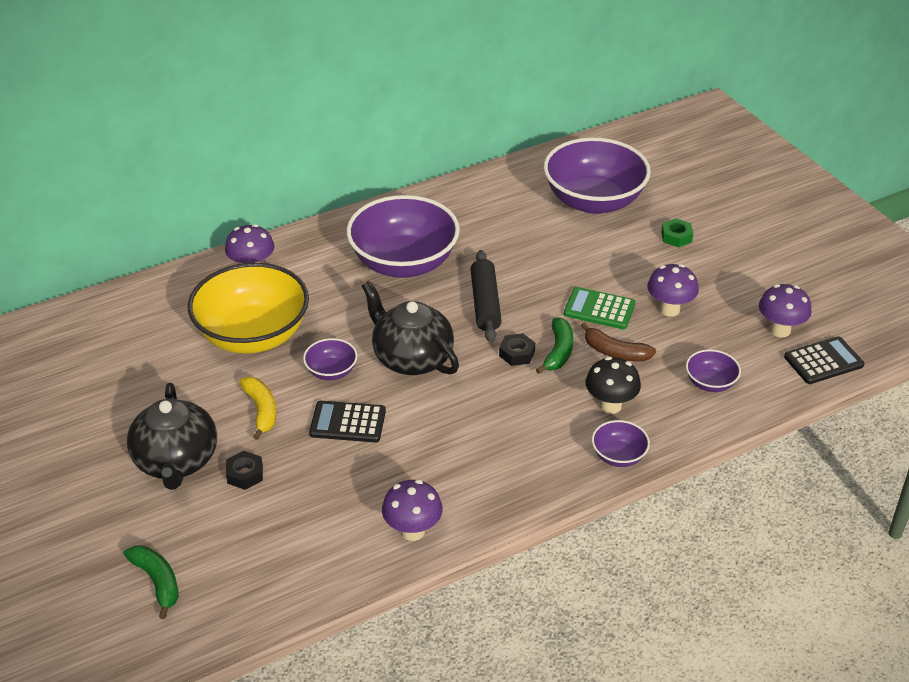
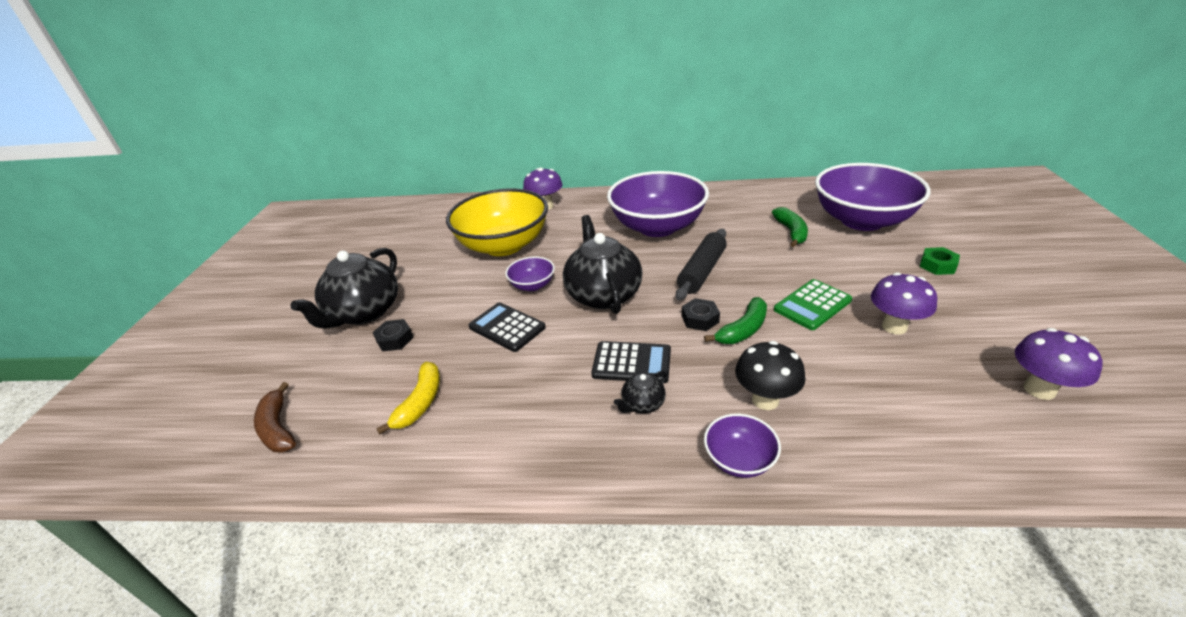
camera: 35 degrees right, 5 degrees down
green banana [124,545,179,619] -> green banana moved to [772,207,808,247]
yellow banana [239,377,276,440] -> yellow banana moved to [376,362,440,435]
purple mushroom [382,480,443,541] -> none
green calculator [564,287,636,329] -> green calculator turned 90 degrees counterclockwise [774,279,852,330]
brown banana [581,322,656,361] -> brown banana moved to [254,382,296,452]
purple bowl [686,349,741,392] -> none
black calculator [784,336,864,384] -> black calculator moved to [591,341,671,383]
none -> black teapot [614,371,667,414]

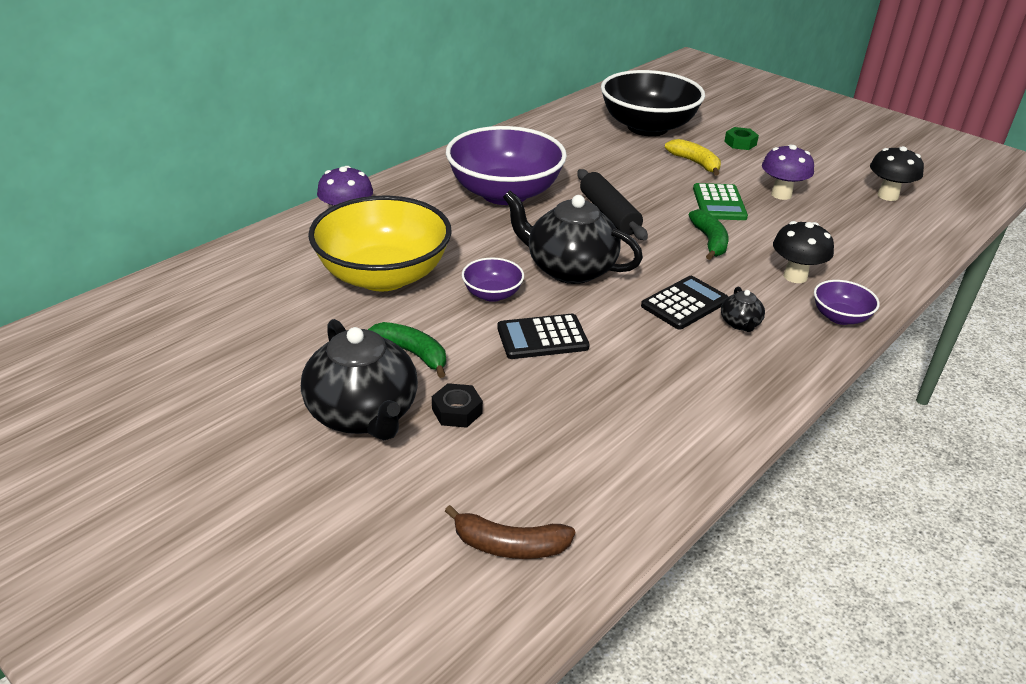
camera: 55 degrees left, 0 degrees up
yellow banana [376,362,440,435] -> yellow banana moved to [665,139,721,176]
black nut [682,298,720,331] -> none
green banana [772,207,808,247] -> green banana moved to [368,322,446,378]
purple bowl [815,163,931,231] -> black bowl [601,70,705,136]
purple mushroom [1015,328,1103,400] -> black mushroom [870,146,924,201]

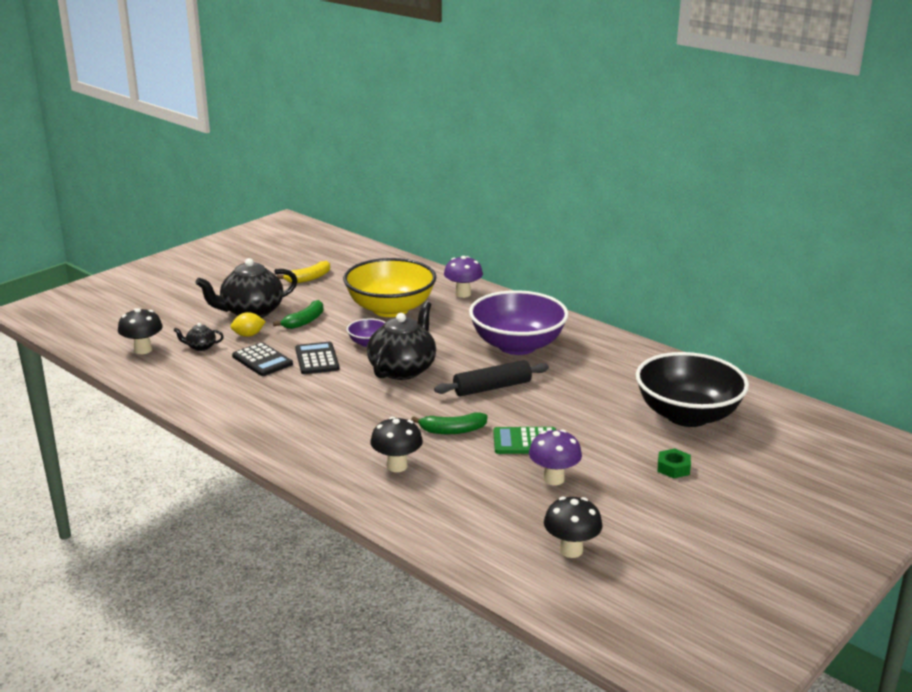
camera: 90 degrees right, 10 degrees down
black nut [432,383,483,428] -> yellow lemon [231,312,266,337]
brown banana [445,505,575,559] -> black mushroom [118,308,163,354]
black calculator [641,276,729,330] -> black calculator moved to [232,342,293,376]
yellow banana [665,139,721,176] -> yellow banana moved to [277,261,330,283]
black teapot [721,287,765,332] -> black teapot moved to [174,323,224,351]
purple bowl [814,280,880,325] -> none

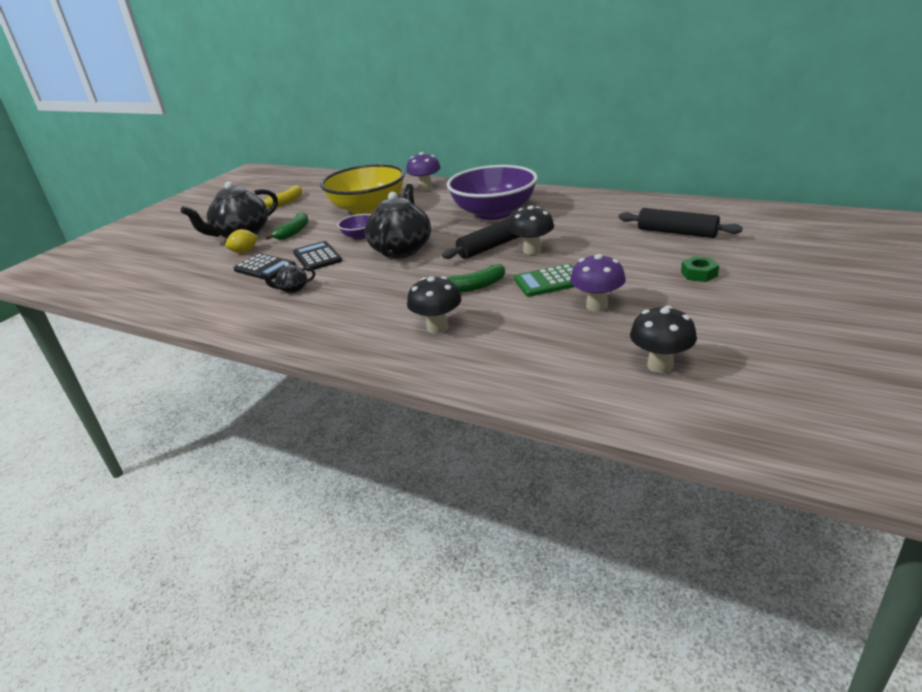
camera: 10 degrees left, 5 degrees up
black mushroom [118,308,163,354] -> black mushroom moved to [509,205,554,255]
black teapot [174,323,224,351] -> black teapot moved to [260,263,315,293]
black bowl [636,352,749,427] -> black rolling pin [619,208,743,238]

